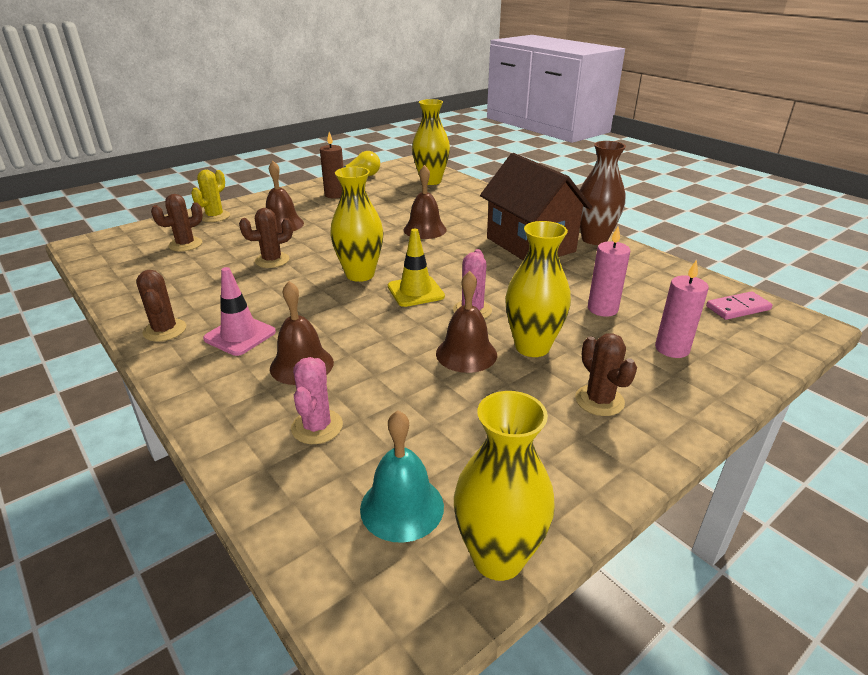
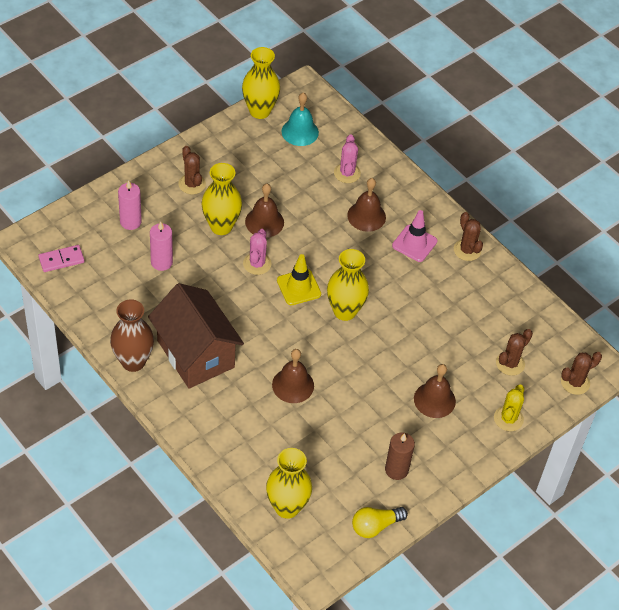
camera: 175 degrees right, 20 degrees up
brown cactus [239,208,293,268] -> brown cactus moved to [561,352,602,395]

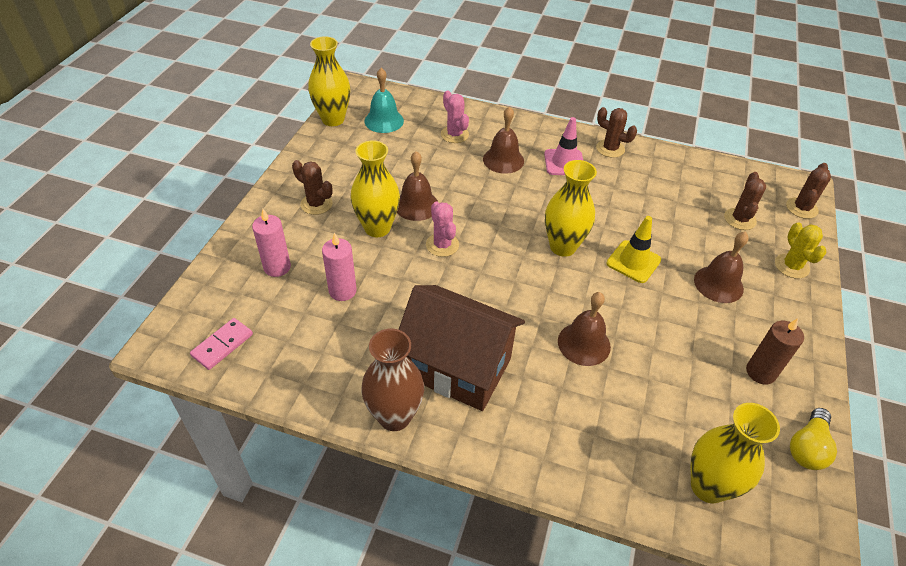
camera: 30 degrees left, 5 degrees down
yellow traffic cone [277,254,321,305] -> yellow traffic cone moved to [606,216,661,283]

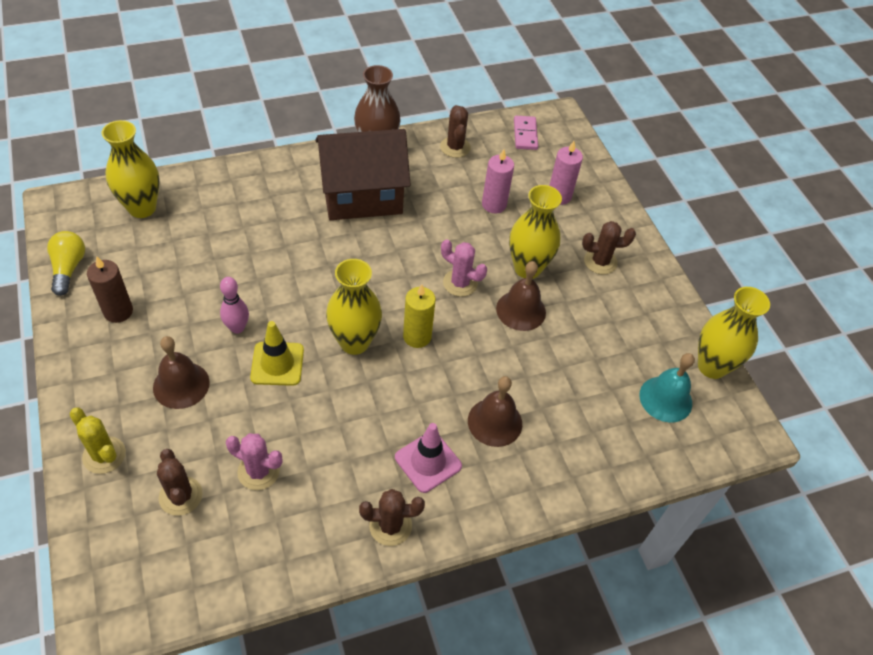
camera: 140 degrees right, 5 degrees up
pink cactus [441,90,469,143] -> pink cactus moved to [226,433,283,490]
brown bell [558,292,611,366] -> none
brown cactus [786,163,831,219] -> brown cactus moved to [440,105,471,158]
none -> pink bowling pin [220,277,249,334]
none -> yellow candle [403,284,436,348]

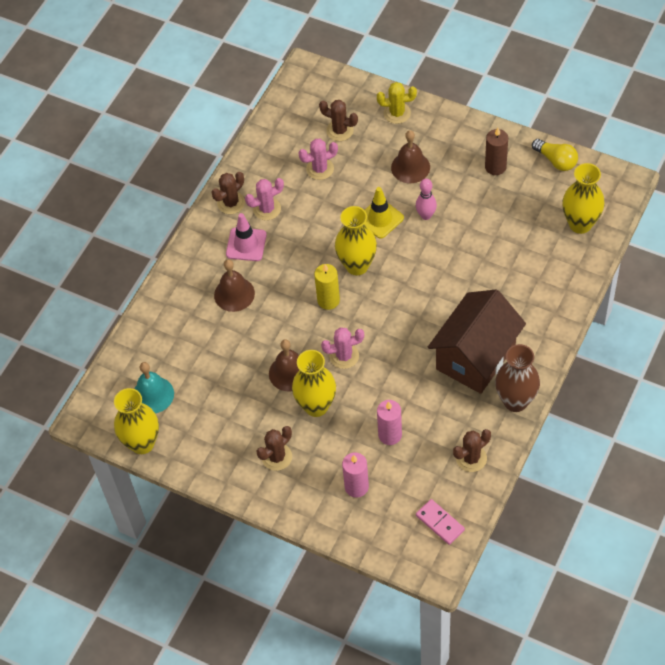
camera: 145 degrees right, 5 degrees up
brown cactus [440,105,471,158] -> brown cactus turned 75 degrees counterclockwise [453,429,491,472]
none -> pink cactus [245,178,284,220]

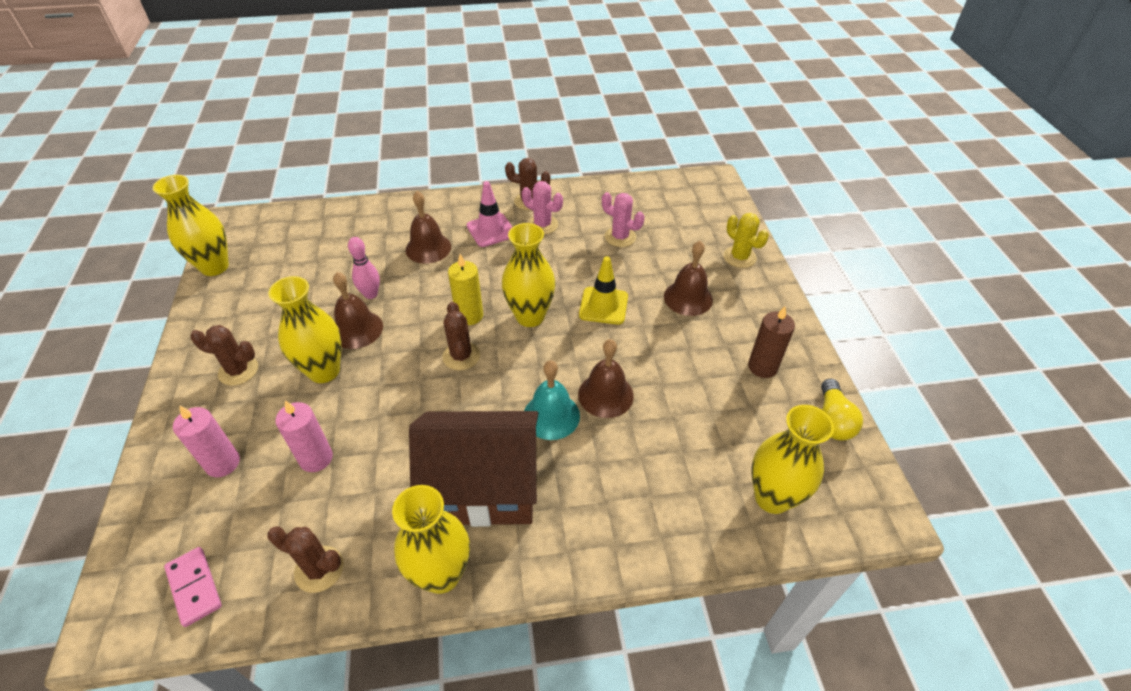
camera: 50 degrees right, 10 degrees down
turquoise bell [134,362,174,413] -> turquoise bell moved to [524,360,580,440]
brown cactus [319,100,358,141] -> brown cactus moved to [442,302,480,371]
pink cactus [321,327,364,369] -> none
pink bowling pin [416,179,437,220] -> pink bowling pin moved to [348,237,380,299]
pink domino [416,499,465,545] -> pink domino turned 45 degrees counterclockwise [164,547,222,627]
brown vase [495,344,540,412] -> yellow vase [392,485,470,594]
none -> brown bell [578,339,634,418]

